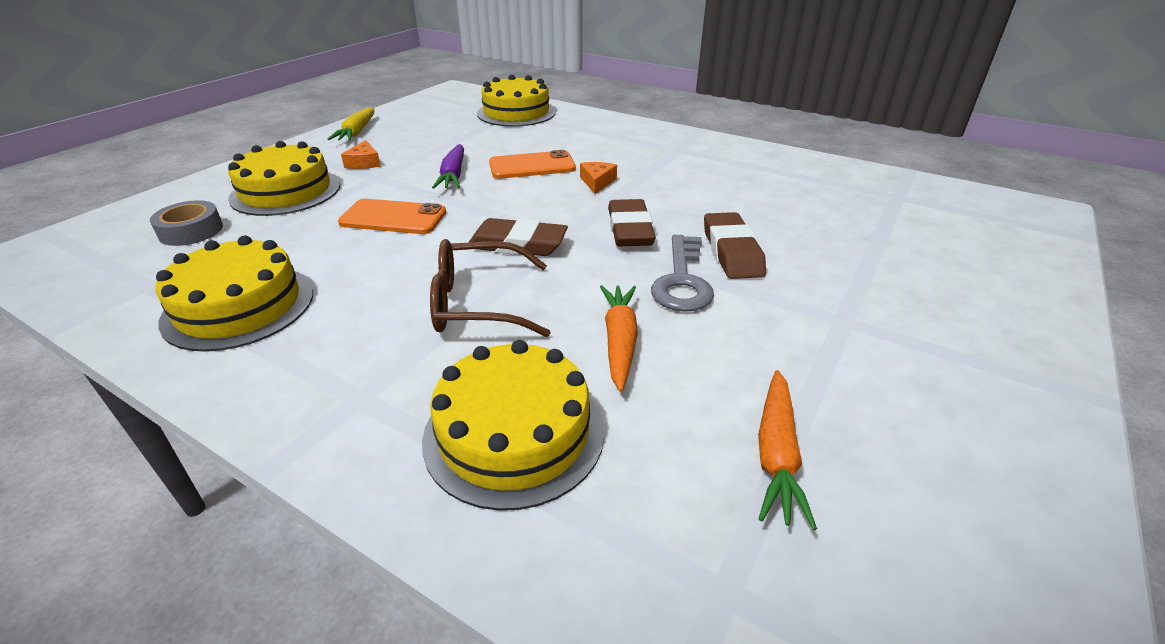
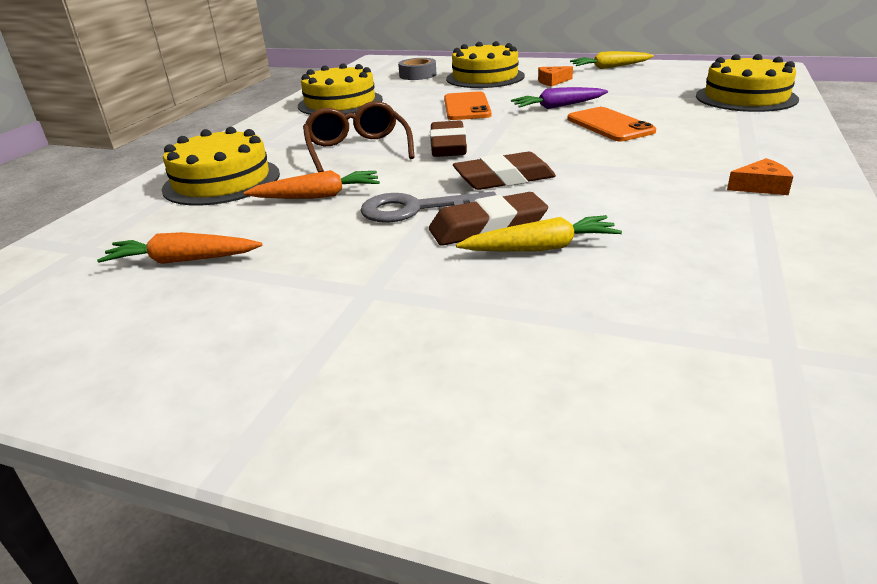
camera: 80 degrees right, 5 degrees down
orange cheese [580,162,617,194] -> orange cheese moved to [727,158,793,195]
none -> yellow carrot [456,215,622,252]

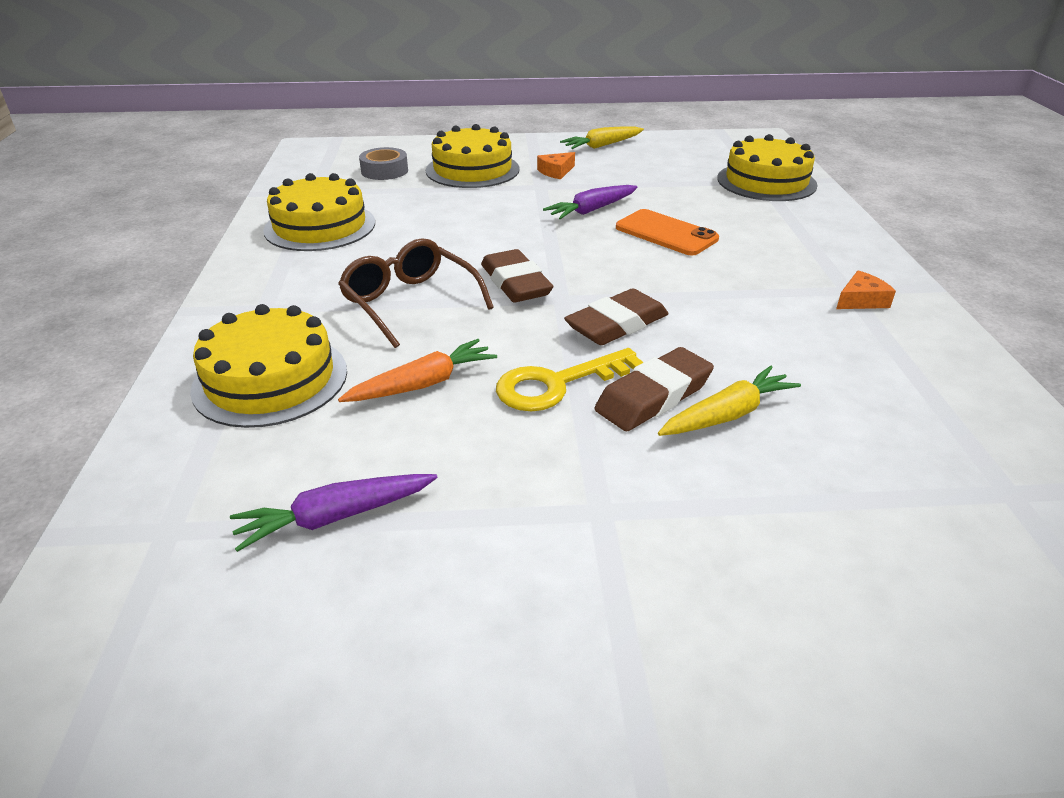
camera: 25 degrees left, 5 degrees up
orange carrot [97,232,262,264] -> purple carrot [230,474,438,552]
grey key [360,192,496,223] -> yellow key [496,348,644,411]
orange phone [444,91,492,120] -> none

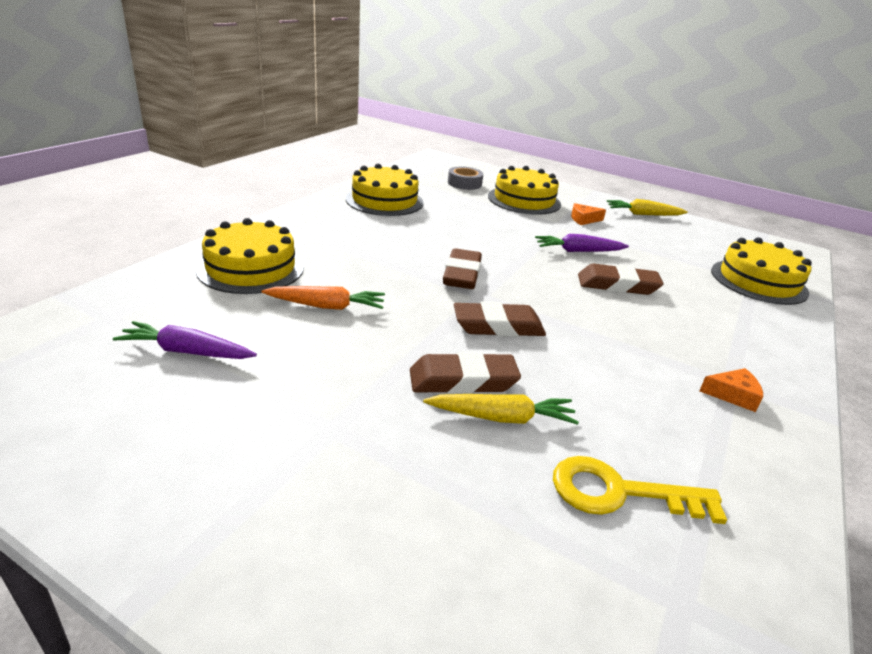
camera: 30 degrees right, 5 degrees down
brown glasses [338,238,494,348] -> none
yellow key [496,348,644,411] -> yellow key moved to [553,456,727,524]
orange phone [616,209,719,255] -> brown eraser [578,264,664,295]

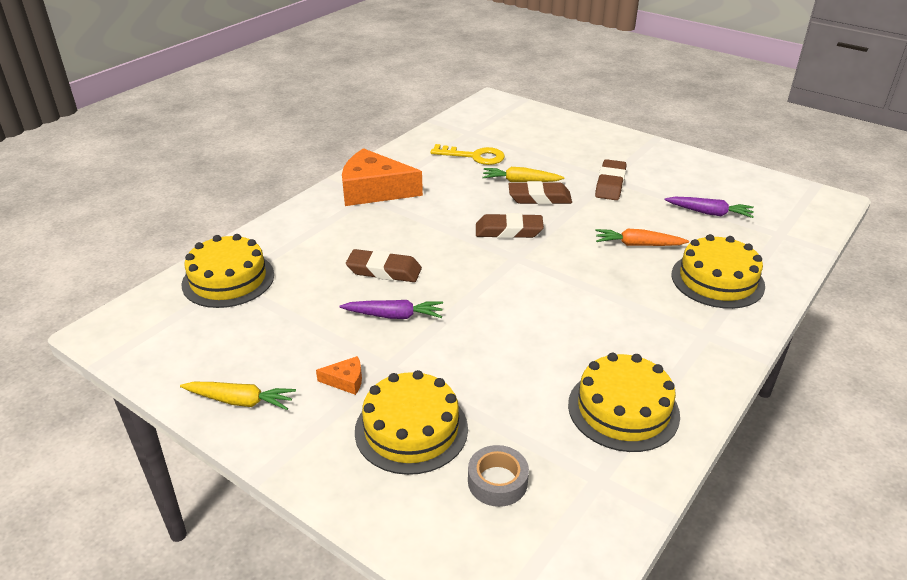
camera: 170 degrees left, 5 degrees up
brown eraser [443,248,482,289] -> brown eraser moved to [595,159,627,200]
orange cheese [700,368,763,412] -> orange cheese [342,148,423,206], size x2.41

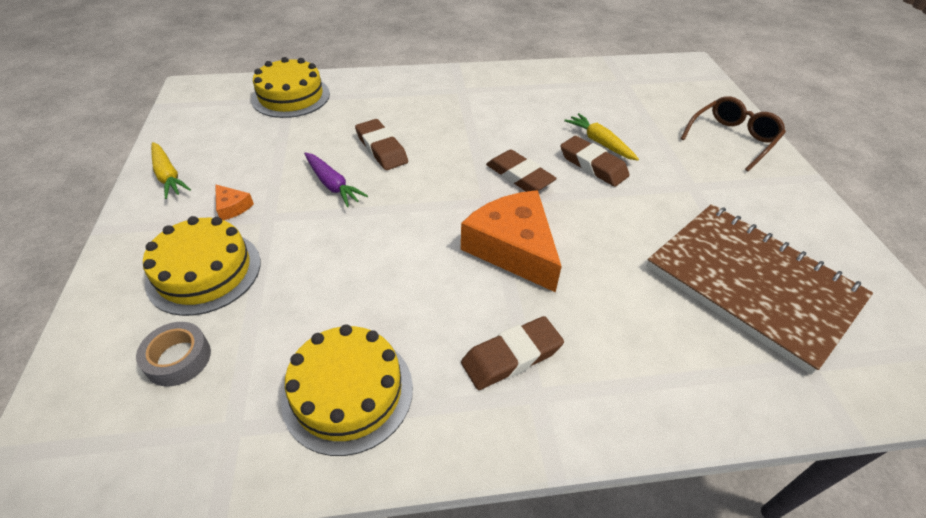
camera: 45 degrees right, 10 degrees up
orange cheese [342,148,423,206] -> orange cheese moved to [461,190,562,292]
yellow key [430,144,505,165] -> none
brown eraser [595,159,627,200] -> brown eraser moved to [461,316,564,390]
orange carrot [595,229,689,246] -> none
purple carrot [664,197,754,218] -> brown notebook [646,204,873,375]
yellow cake [671,234,765,309] -> none
none -> brown glasses [680,96,786,172]

